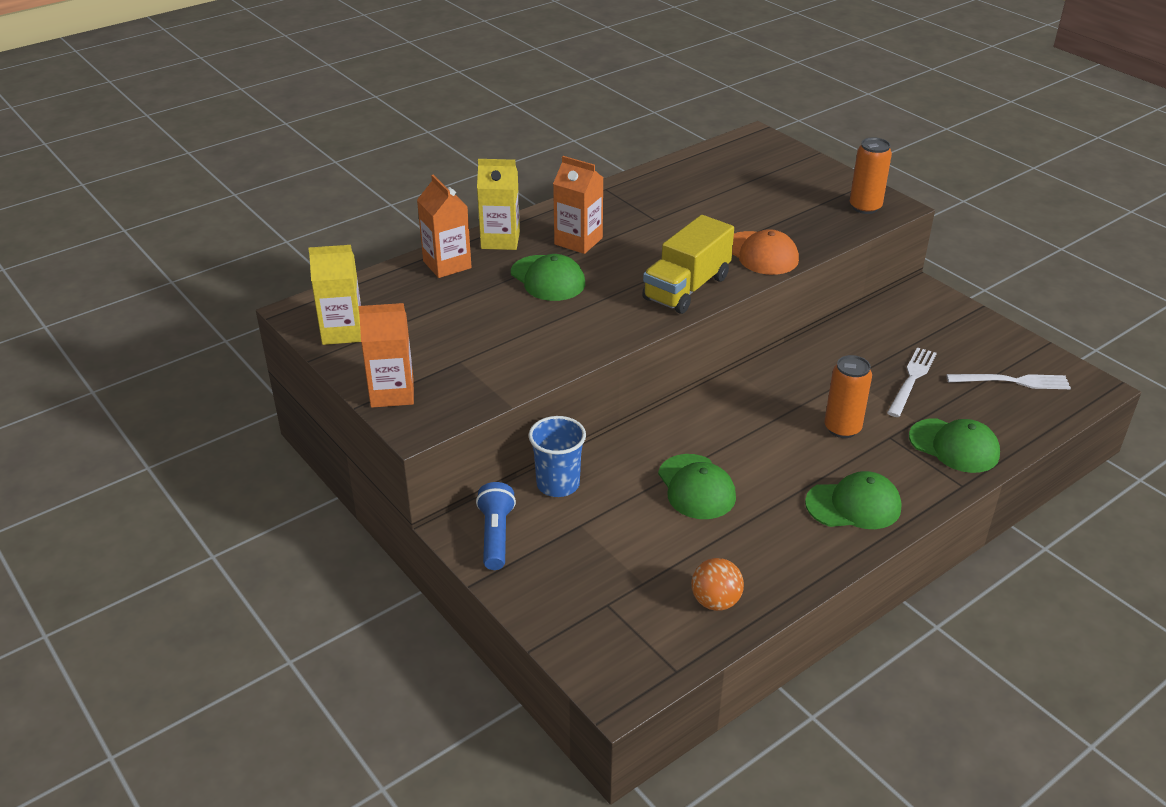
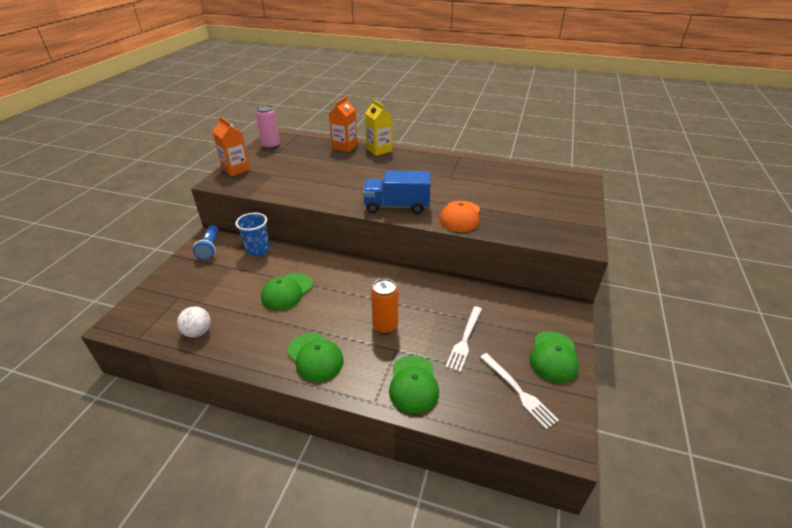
camera: 55 degrees right, 0 degrees up
yellow carton [308,245,361,345] -> pink can [256,105,280,149]
blue flashlight [476,482,516,570] -> blue flashlight turned 120 degrees clockwise [193,225,219,260]
green cap [511,254,585,301] -> green cap moved to [529,331,579,383]
orange carton [553,156,603,254] -> none
yellow truck [642,215,734,314] -> blue truck [363,171,431,214]
orange ball [691,558,744,611] -> white ball [177,306,211,337]
orange can [850,137,892,214] -> none
white fork [887,347,937,417] -> white fork turned 120 degrees clockwise [445,306,482,372]

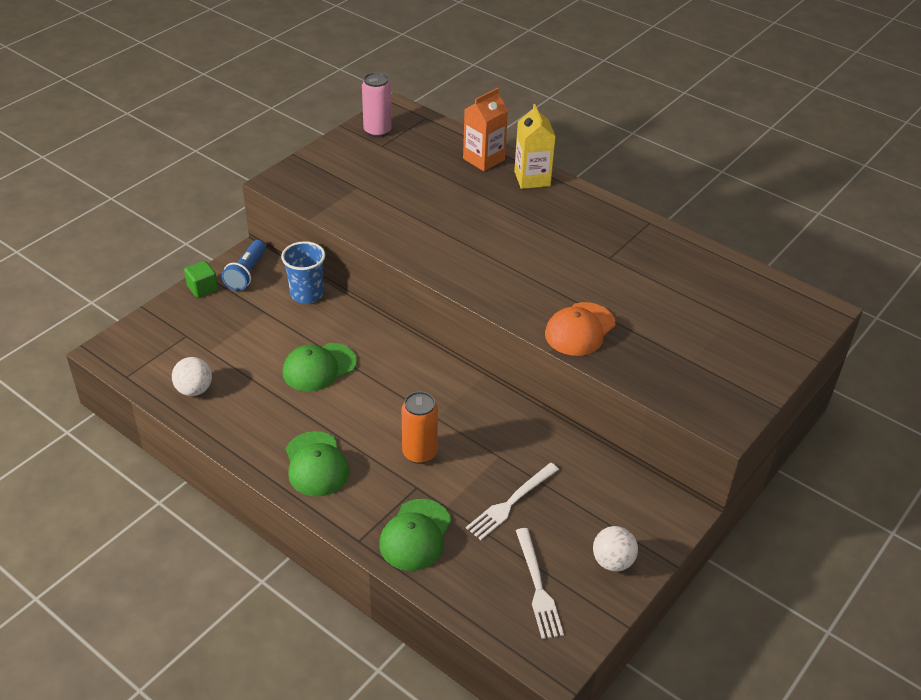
camera: 20 degrees right, 5 degrees up
orange carton [213,117,250,176] -> none
blue truck [363,171,431,214] -> none
green cap [529,331,579,383] -> white ball [593,526,638,572]
none -> green cube [184,261,218,298]

